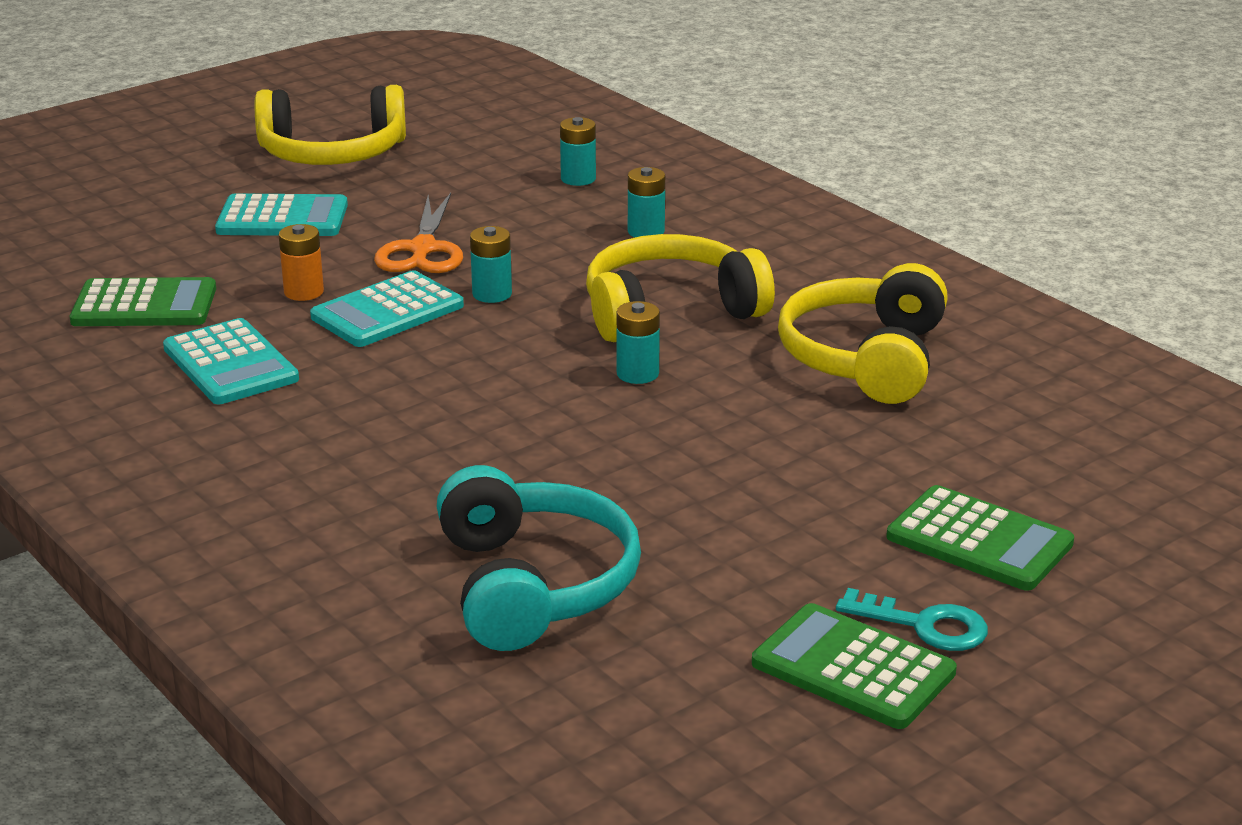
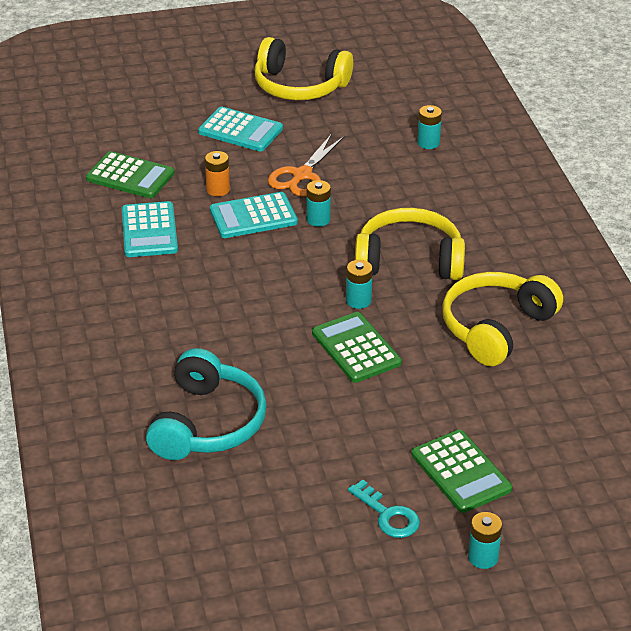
camera: 25 degrees right, 10 degrees up
turquoise battery [628,167,665,237] -> turquoise battery moved to [468,512,502,569]
green calculator [752,603,957,729] -> green calculator moved to [312,312,402,383]

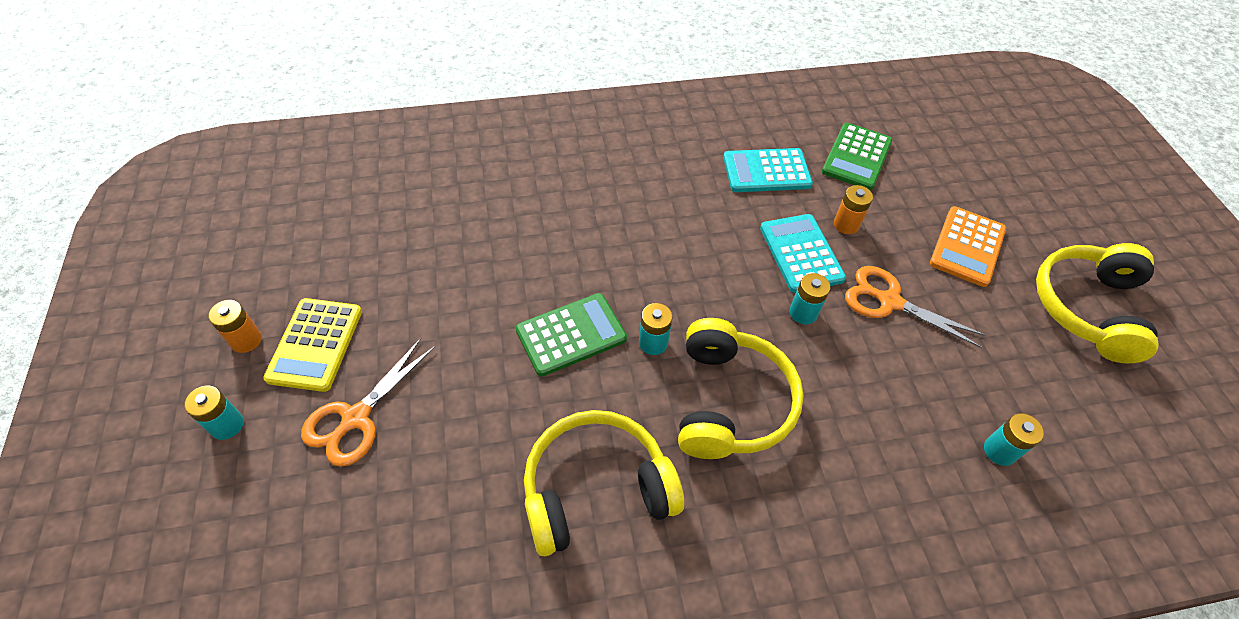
camera: 90 degrees right, 15 degrees up
turquoise headphones [146,348,267,460] -> none
turquoise calculator [198,107,283,151] -> orange calculator [930,206,1006,287]
turquoise key [348,479,420,538] -> yellow calculator [263,298,362,392]
green calculator [411,430,512,513] -> orange scissors [301,338,435,467]
yellow headphones [442,272,563,366] -> yellow headphones turned 60 degrees counterclockwise [524,410,684,556]
none -> orange battery [208,300,262,353]

